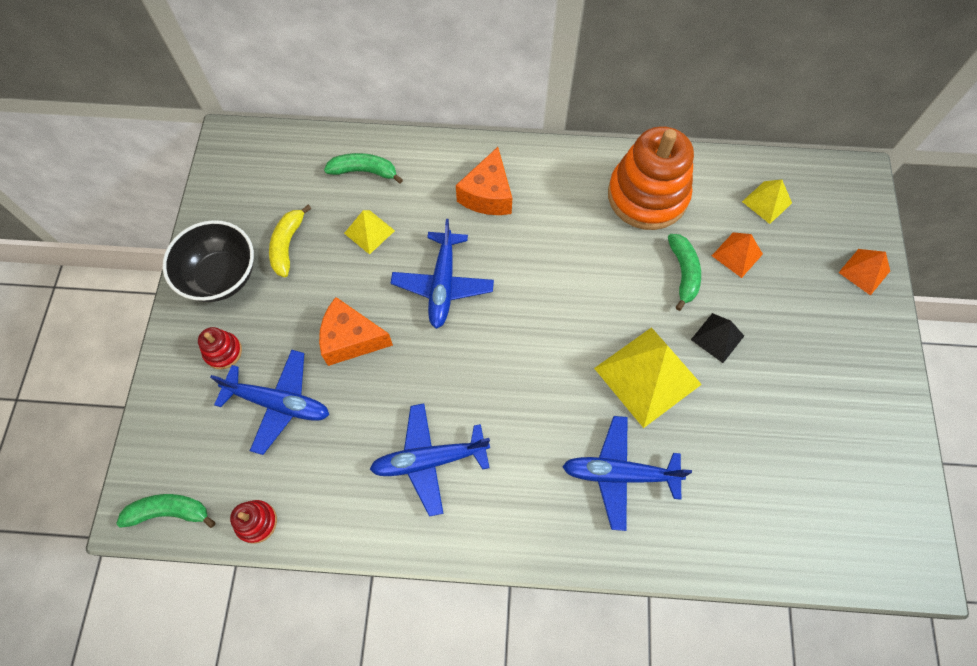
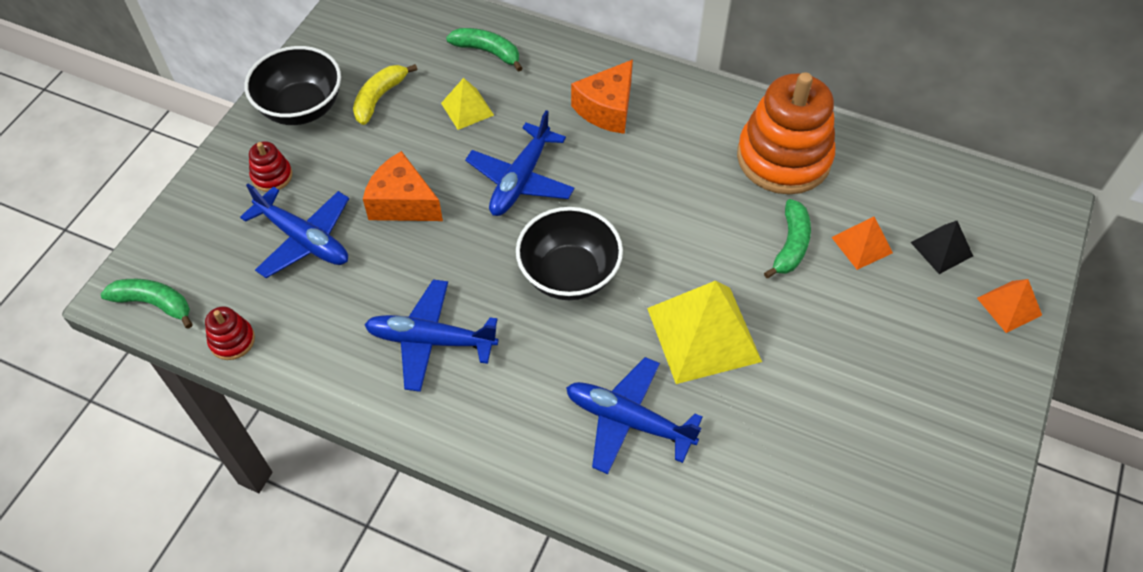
camera: 20 degrees right, 10 degrees down
black pyramid [691,313,744,363] -> black pyramid moved to [910,221,973,274]
yellow pyramid [742,179,792,224] -> none
none -> black bowl [516,207,623,300]

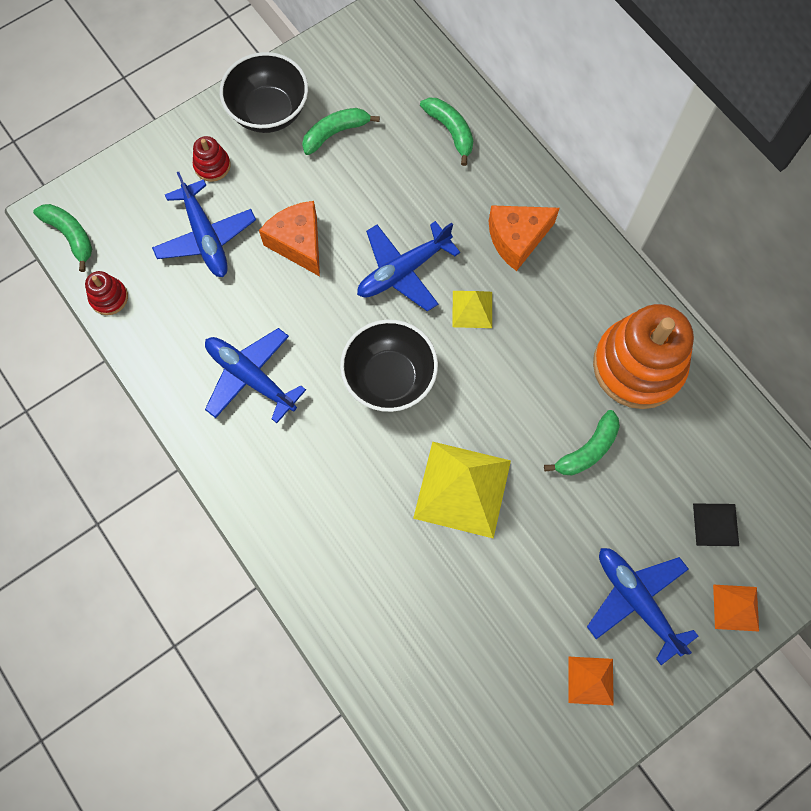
camera: 30 degrees right, 15 degrees up
yellow banana [353,64,417,125] -> green banana [302,108,380,155]
yellow pyramid [441,78,494,130] -> yellow pyramid moved to [452,291,492,328]
blue plane [566,357,703,474] -> blue plane moved to [587,548,698,665]
orange pyramid [831,217,893,270] -> orange pyramid moved to [568,657,614,705]

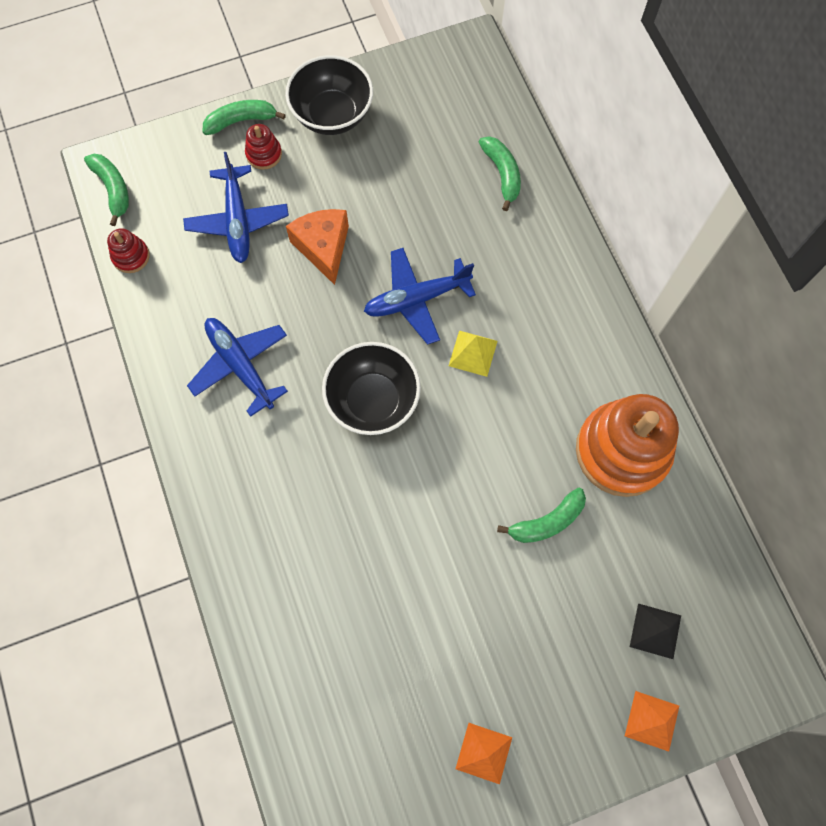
camera: 15 degrees right, 0 degrees up
green banana [302,108,380,155] -> green banana moved to [203,100,286,135]
yellow pyramid [413,442,511,539] -> none
orange cheese [489,205,559,271] -> none
blue plane [587,548,698,665] -> none

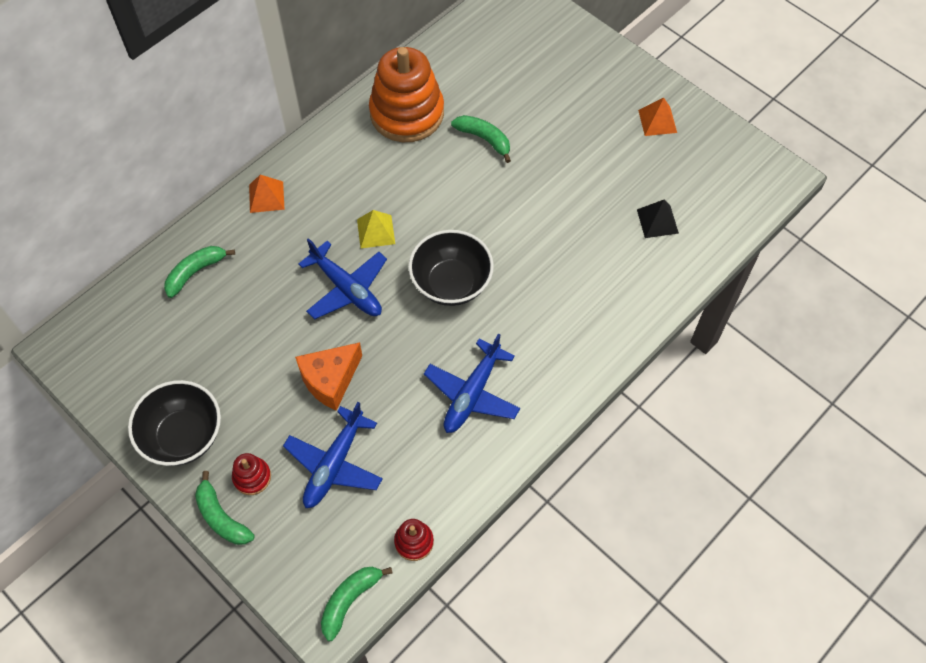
camera: 115 degrees left, 10 degrees down
blue plane [183,152,289,263] -> blue plane turned 150 degrees clockwise [283,402,383,508]
orange pyramid [625,691,679,752] -> orange pyramid moved to [249,175,285,213]
black pyramid [630,603,681,659] -> black pyramid moved to [637,200,679,238]

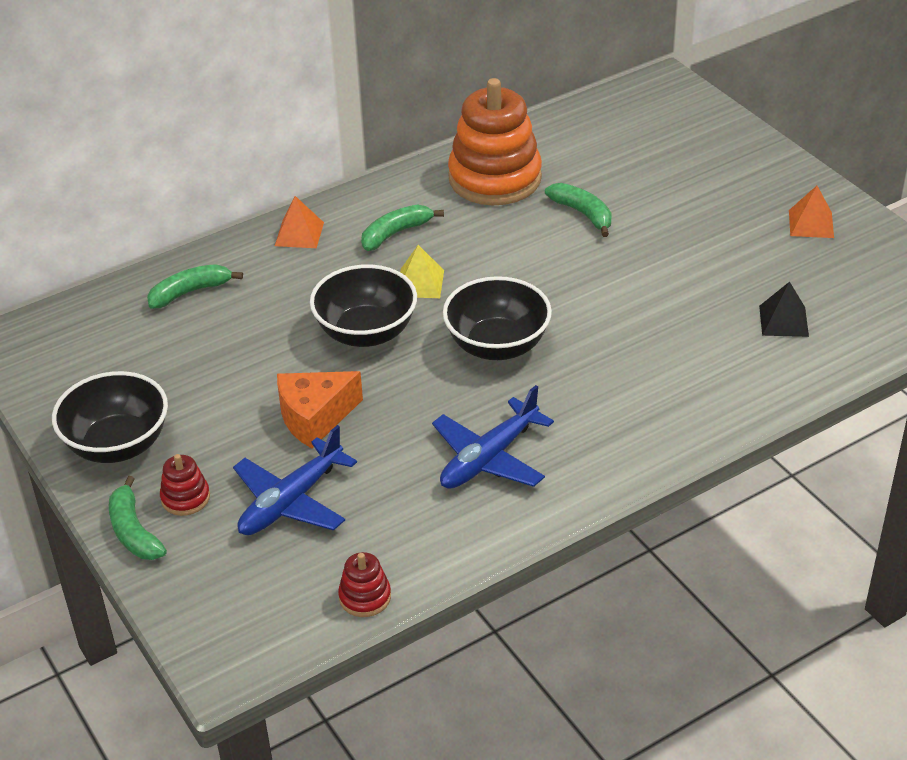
camera: 15 degrees right, 20 degrees down
blue plane [298,238,387,319] -> black bowl [310,264,417,347]
green banana [321,567,393,641] -> green banana moved to [361,204,444,251]

